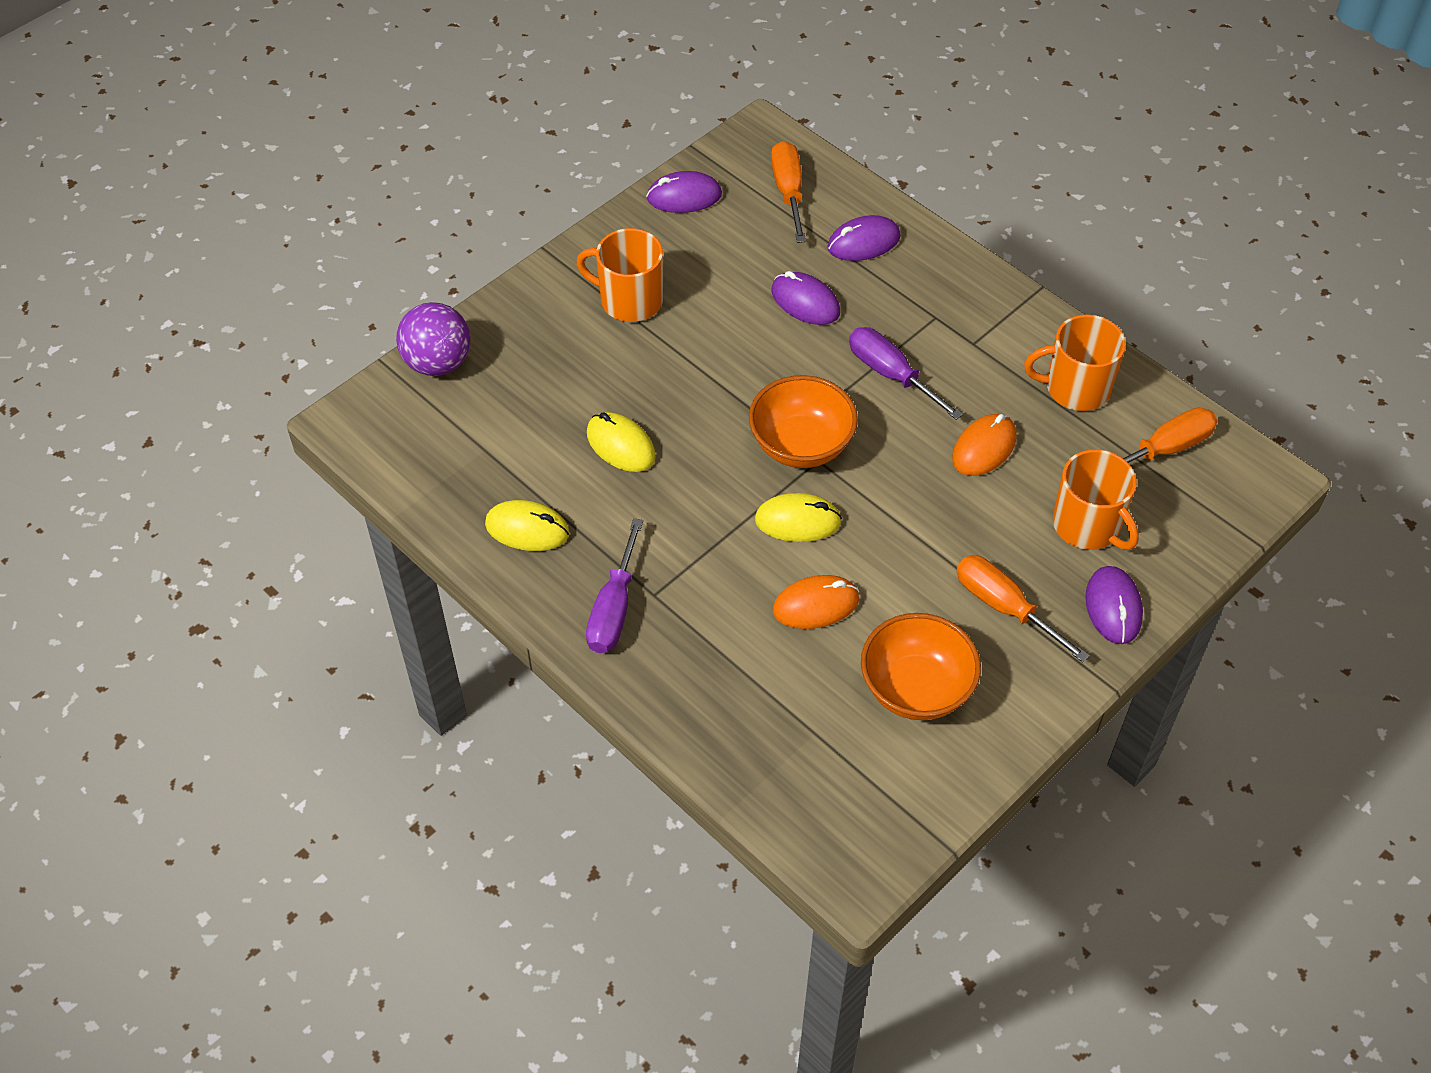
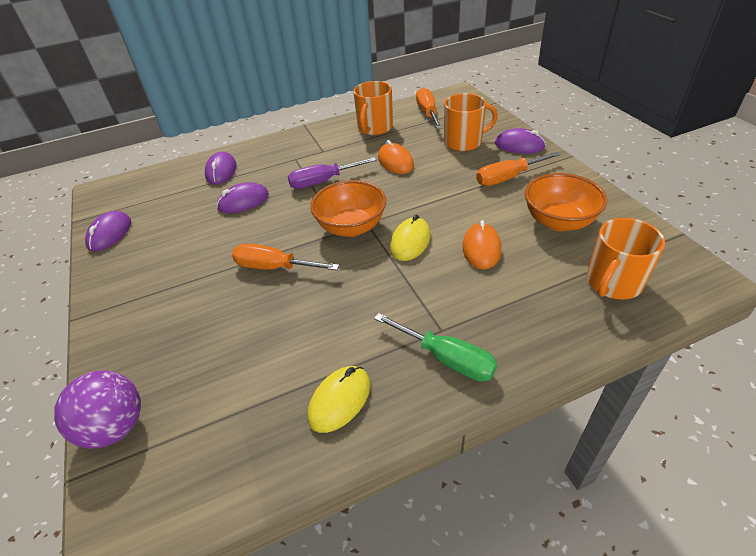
camera: 65 degrees left, 10 degrees down
orange mug [576,228,663,322] -> orange mug moved to [587,218,665,300]
purple screwdriver [586,518,643,653] -> green screwdriver [374,313,497,382]
yellow mouse [587,412,656,472] -> none
orange screwdriver [771,141,806,243] -> orange screwdriver moved to [232,244,339,270]

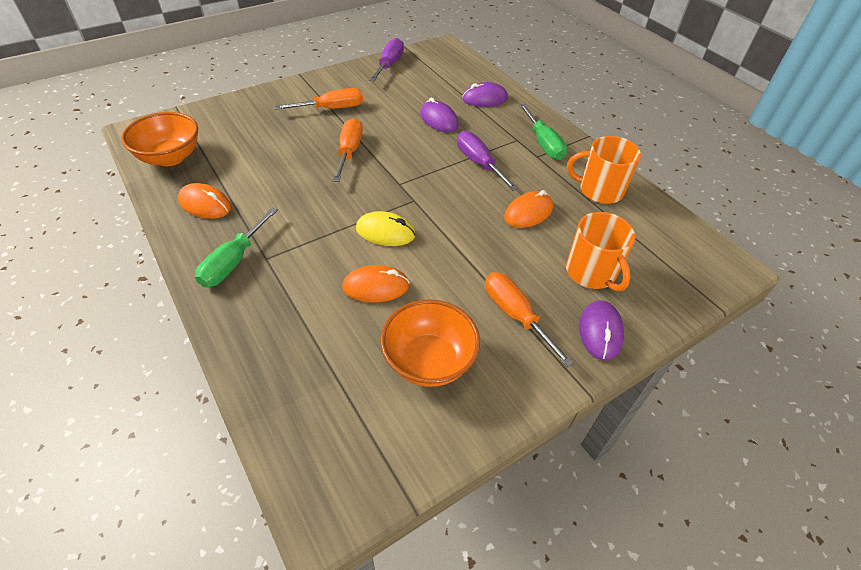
camera: 75 degrees right, 5 degrees up
purple ball [54,370,141,449] -> none
purple mouse [85,211,131,251] -> purple screwdriver [369,38,404,81]
yellow mouse [308,366,370,433] -> orange mouse [178,183,231,219]
orange bowl [310,180,386,237] -> orange bowl moved to [121,112,198,166]
orange screwdriver [416,88,443,129] -> orange screwdriver moved to [275,88,363,110]
orange mug [587,218,665,300] -> none
none -> green screwdriver [519,104,567,160]

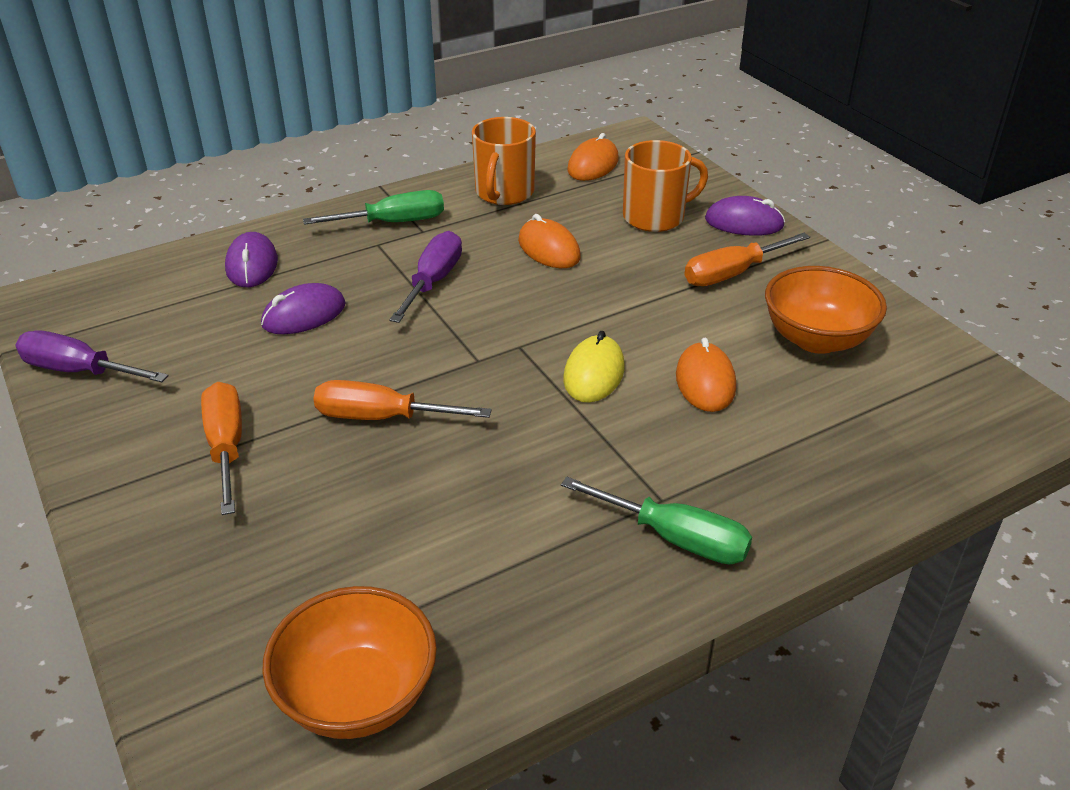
camera: 85 degrees left, 10 degrees down
orange mouse [178,183,231,219] -> orange mouse moved to [567,133,619,181]
purple screwdriver [457,131,518,191] -> purple screwdriver turned 135 degrees clockwise [389,231,462,323]

